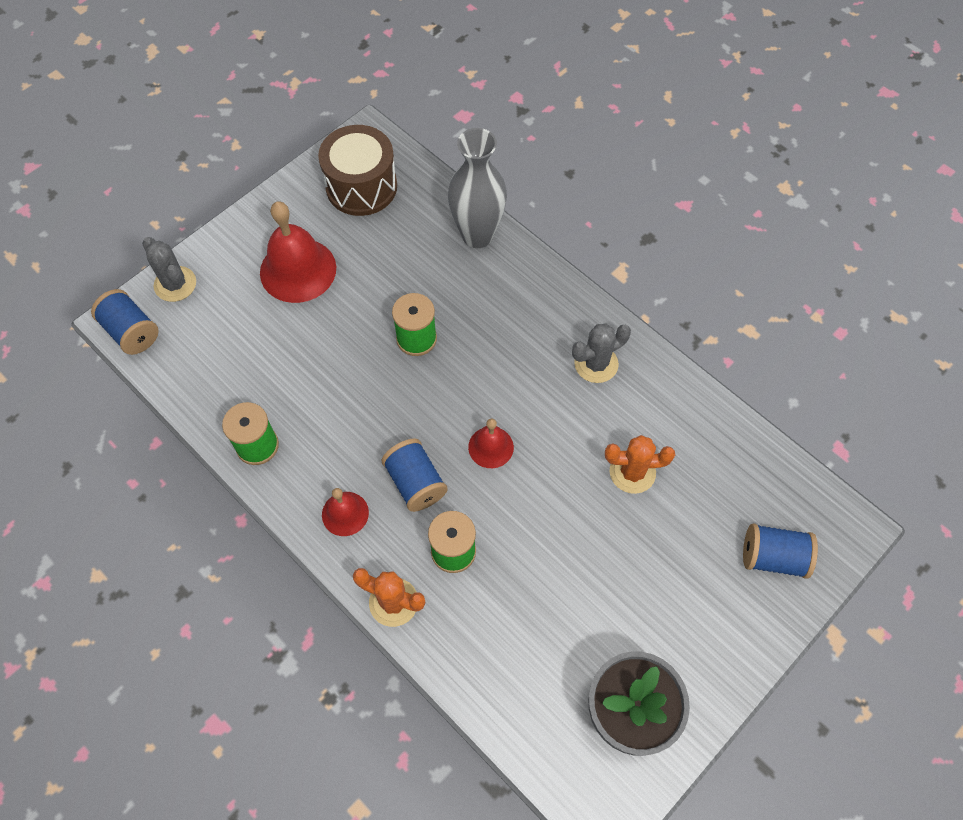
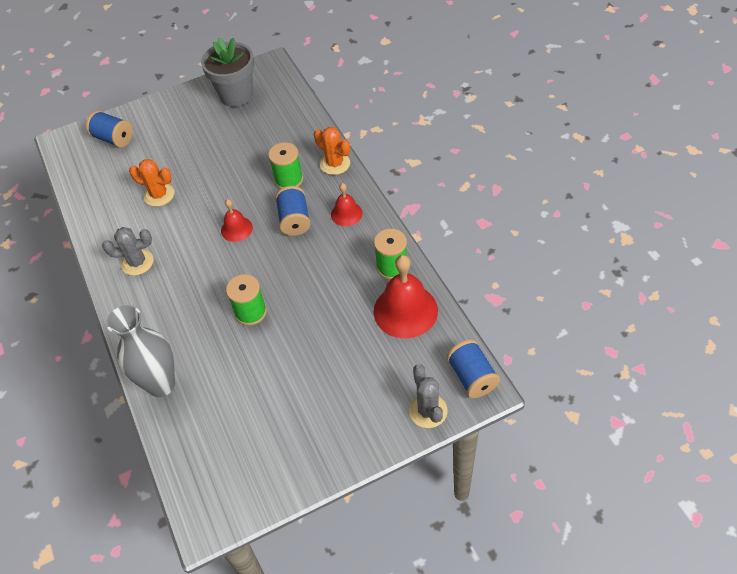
camera: 155 degrees left, 10 degrees down
red bell [260,201,336,303] -> red bell moved to [374,255,438,338]
brown drum [318,125,397,216] -> none

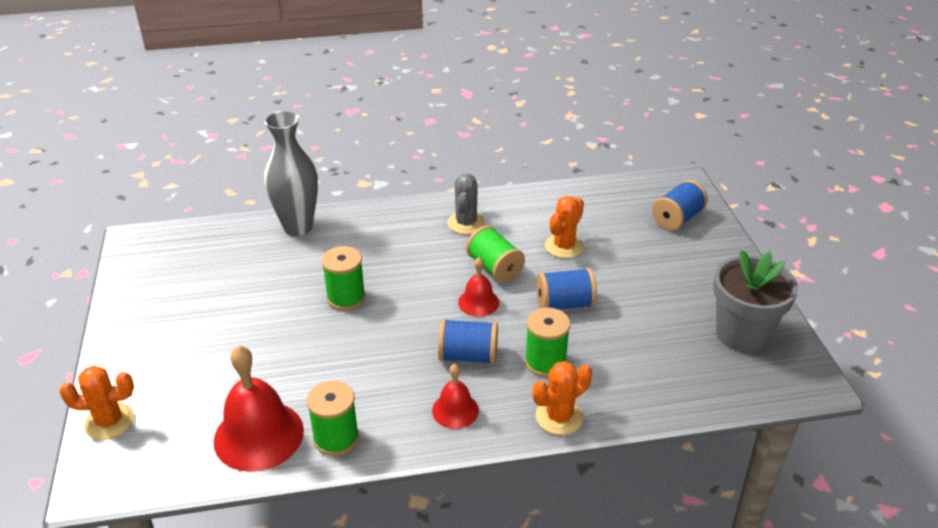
camera: 100 degrees right, 15 degrees down
grey cactus [409,364,447,428] -> orange cactus [59,366,134,440]
blue spool [447,339,500,398] -> blue spool moved to [536,268,597,310]
none -> green spool [466,226,525,283]

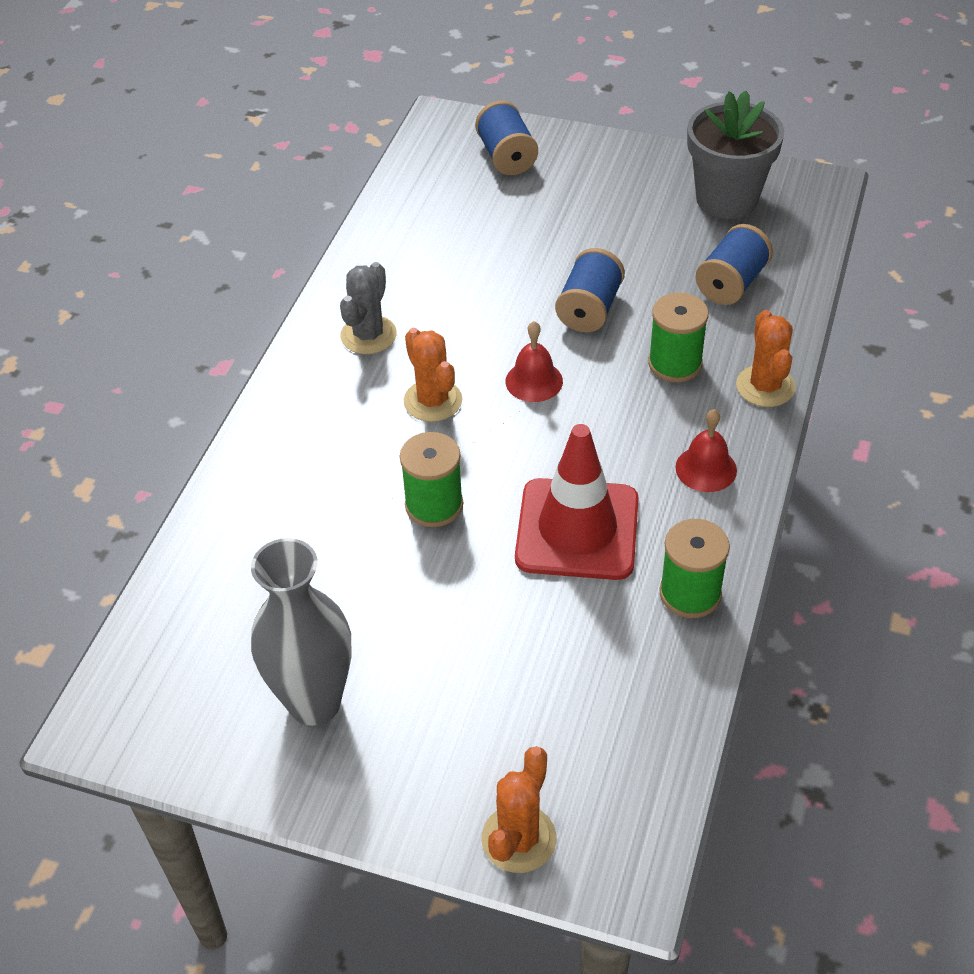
camera: 60 degrees left, 10 degrees up
red bell [214,345,304,472] -> none
grey vase [264,111,318,236] -> grey vase moved to [251,538,352,726]
blue spool [438,319,498,364] -> blue spool moved to [696,224,773,305]
grey cactus [448,173,485,234] -> grey cactus turned 75 degrees clockwise [340,262,397,354]
green spool [466,226,525,283] -> none
orange cactus [545,196,584,258] -> orange cactus moved to [404,328,462,422]
none -> red traffic cone [515,424,639,580]

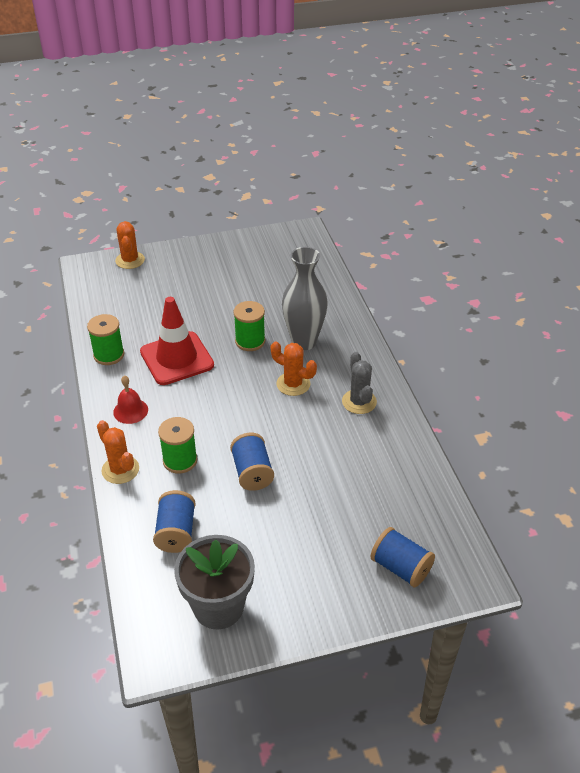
camera: 145 degrees right, 5 degrees down
grey vase [251,538,352,726] -> grey vase moved to [282,247,328,350]
red bell [506,321,563,402] -> none

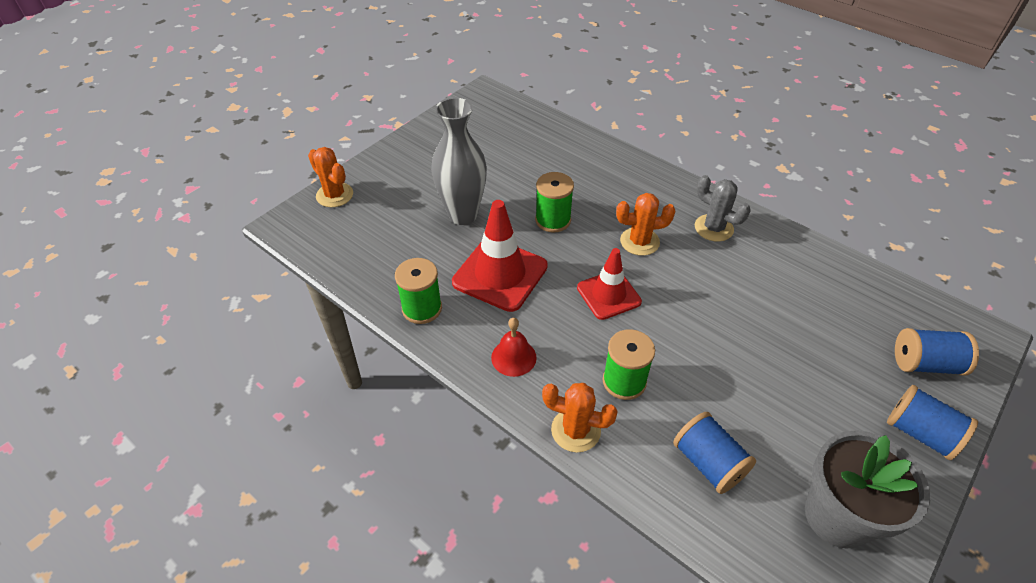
camera: 35 degrees left, 5 degrees up
blue spool [230,433,274,491] -> blue spool moved to [887,385,978,460]
grey vase [282,247,328,350] -> grey vase moved to [431,98,487,225]
none -> red traffic cone [577,248,642,320]

